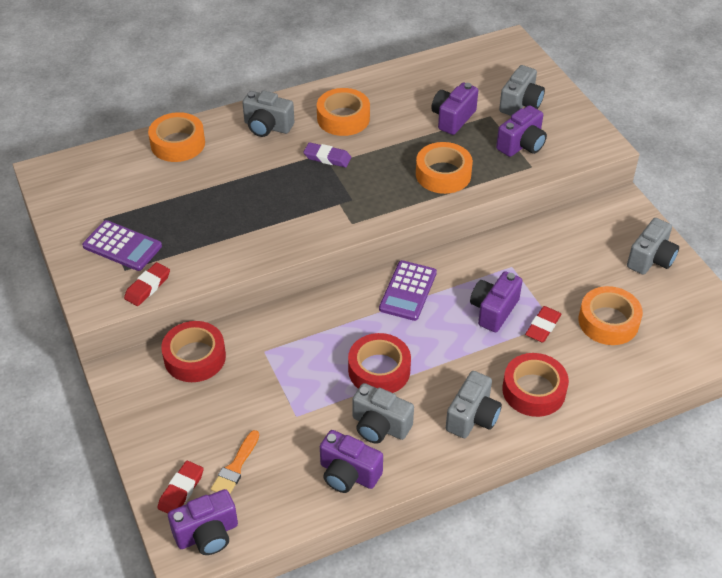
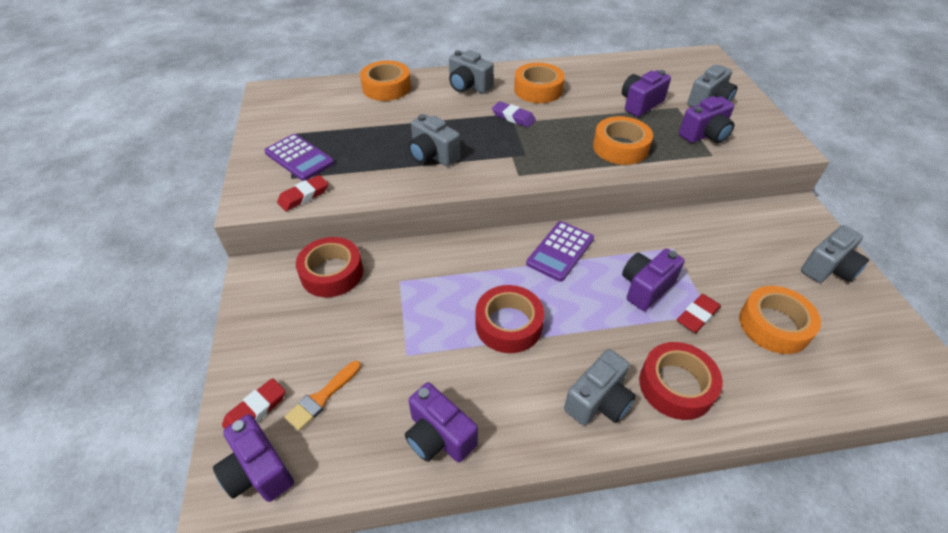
camera: 15 degrees right, 0 degrees up
purple camera [168,489,238,555] -> purple camera turned 60 degrees clockwise [213,414,294,502]
grey camera [352,383,414,444] -> grey camera moved to [409,114,460,166]

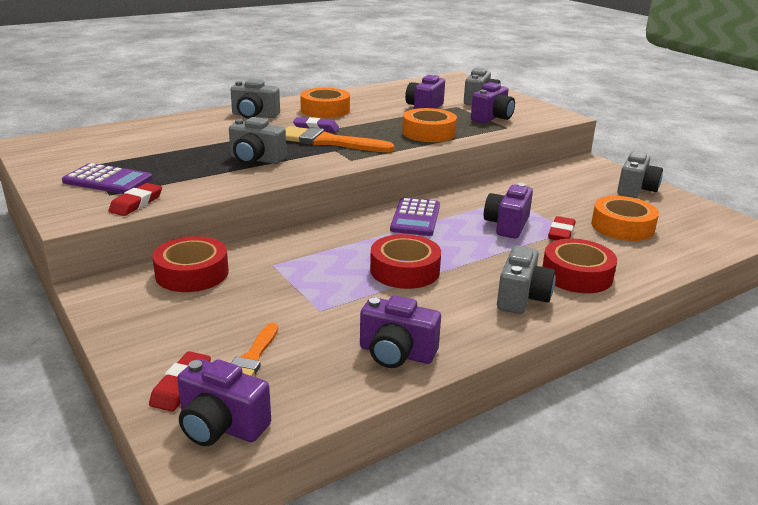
camera: 25 degrees left, 20 degrees down
orange tape [360,61,411,101] -> none
none -> orange brush [285,126,394,152]

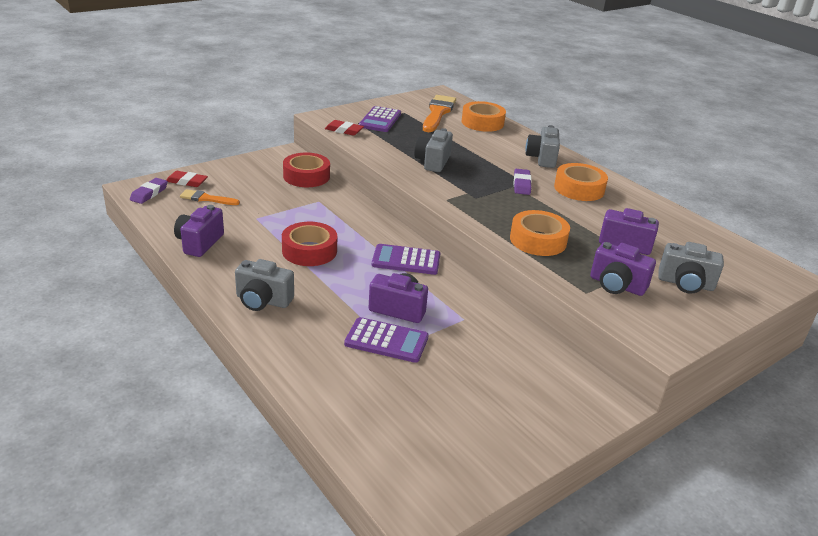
camera: 85 degrees right, 5 degrees up
purple camera [177,359,271,446] -> purple eraser [130,178,168,204]
orange brush [285,126,394,152] -> orange brush moved to [423,95,456,132]
red tape [542,239,617,293] -> none
red eraser [548,216,575,240] -> purple calculator [344,317,429,363]
orange tape [591,196,659,241] -> orange tape moved to [461,101,506,132]
grey camera [617,151,663,198] -> none

